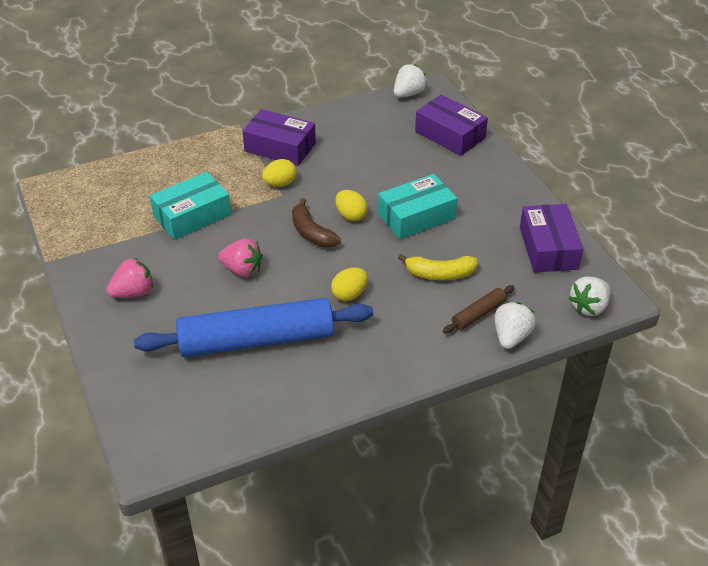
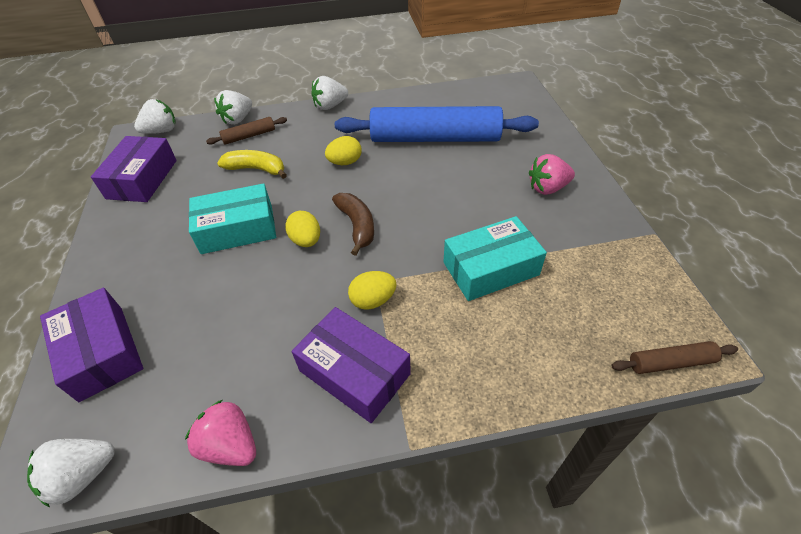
camera: 165 degrees left, 5 degrees up
pink strawberry [218,238,263,277] -> pink strawberry moved to [185,400,256,466]
none -> white strawberry [311,76,348,110]
none -> brown rolling pin [611,341,738,374]

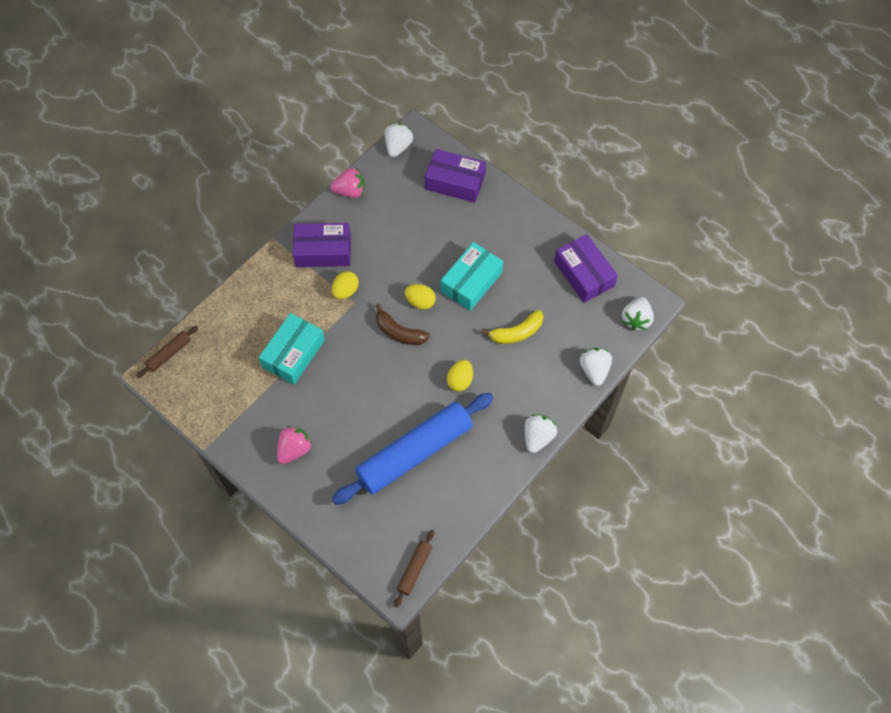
camera: 140 degrees right, 15 degrees up
brown rolling pin [206,117,287,145] -> brown rolling pin moved to [394,530,434,607]

